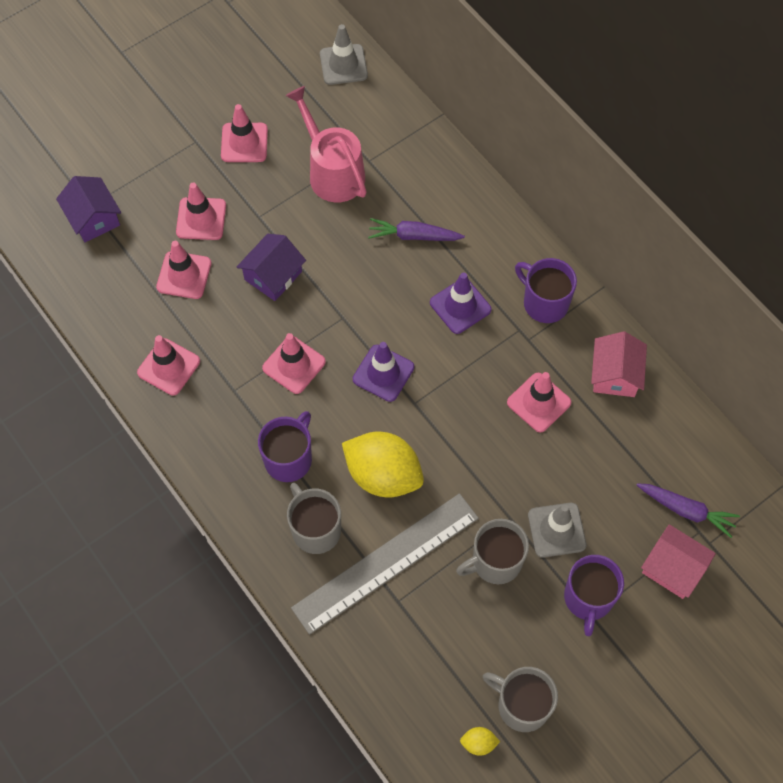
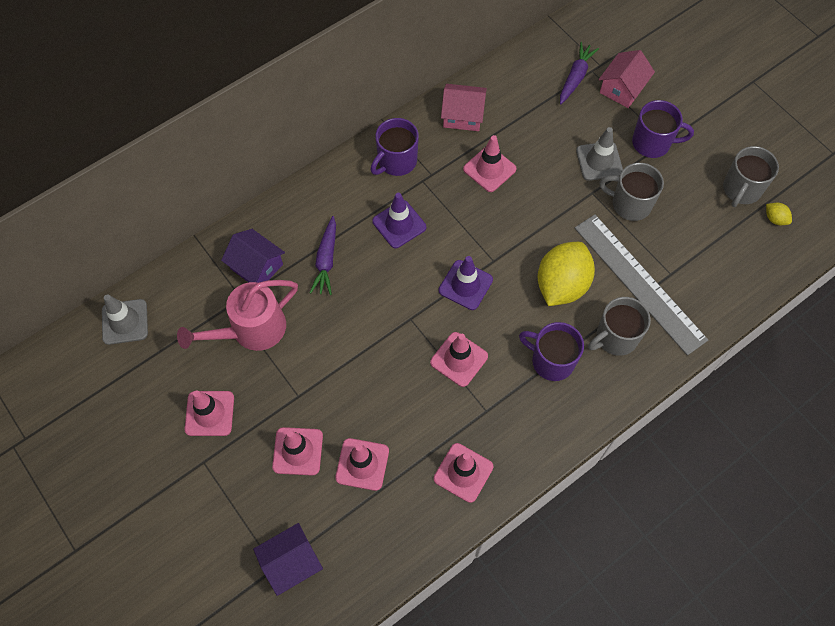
camera: 90 degrees left, 0 degrees up
purple house [237,234,306,301] -> purple house moved to [221,229,285,283]
grey mug [456,519,529,584] -> grey mug turned 135 degrees clockwise [599,163,664,221]
yellow lemon [460,727,500,756] -> yellow lemon turned 45 degrees counterclockwise [766,203,792,225]

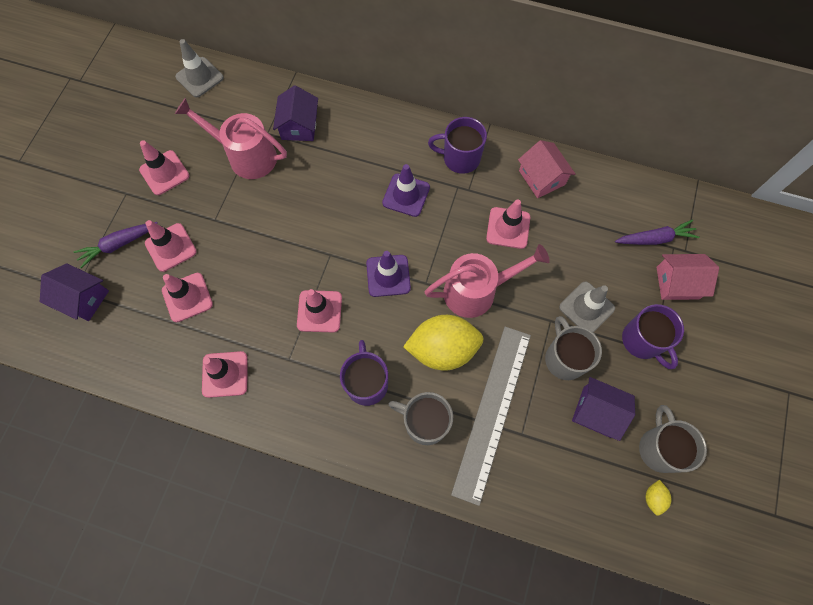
camera: 55 degrees right, 5 degrees up
purple carrot [310,216,336,295] -> purple carrot moved to [73,222,158,268]
grey mug [723,146,779,207] -> grey mug turned 90 degrees clockwise [639,405,707,473]
none -> pink watering can [425,244,550,318]
none -> purple house [572,377,635,441]

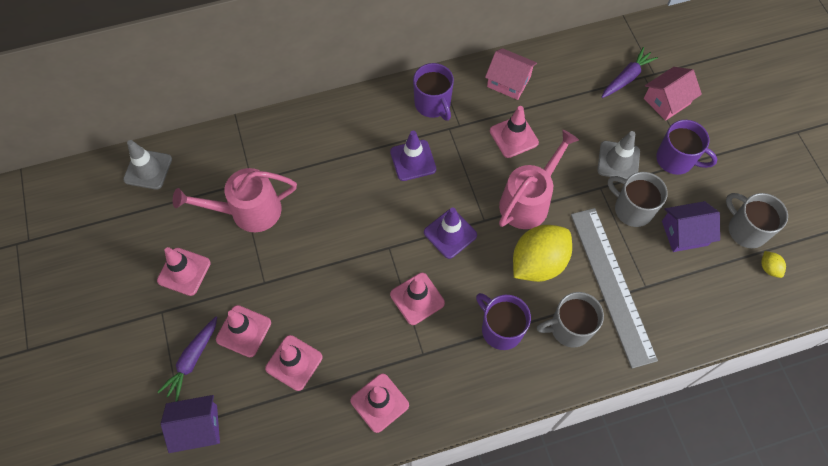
camera: 35 degrees left, 5 degrees down
purple house [273,85,318,141] -> none
purple mug [428,117,487,174] -> purple mug turned 90 degrees counterclockwise [413,63,454,121]

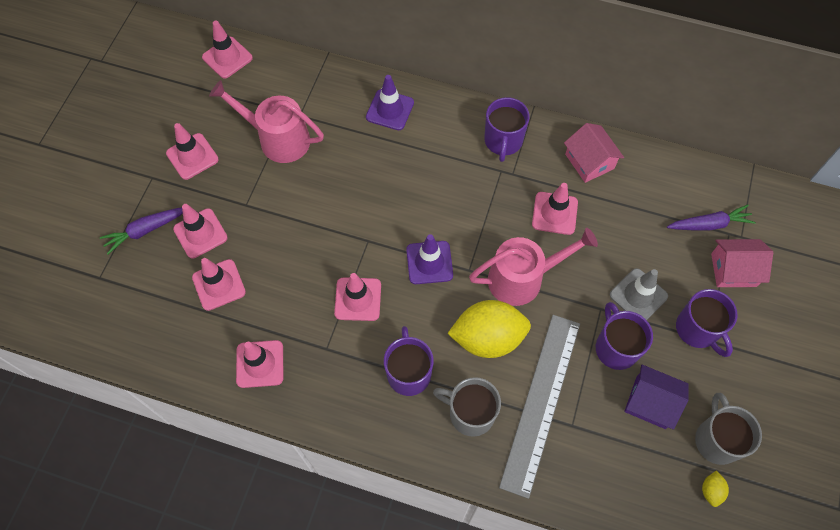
camera: 35 degrees right, 0 degrees up
grey traffic cone [123,140,172,190] -> pink traffic cone [202,20,253,79]
purple house [161,395,220,453] -> none
purple traffic cone [390,131,436,181] -> purple traffic cone moved to [366,75,414,130]
grey mug [608,172,668,227] -> purple mug [596,302,653,370]

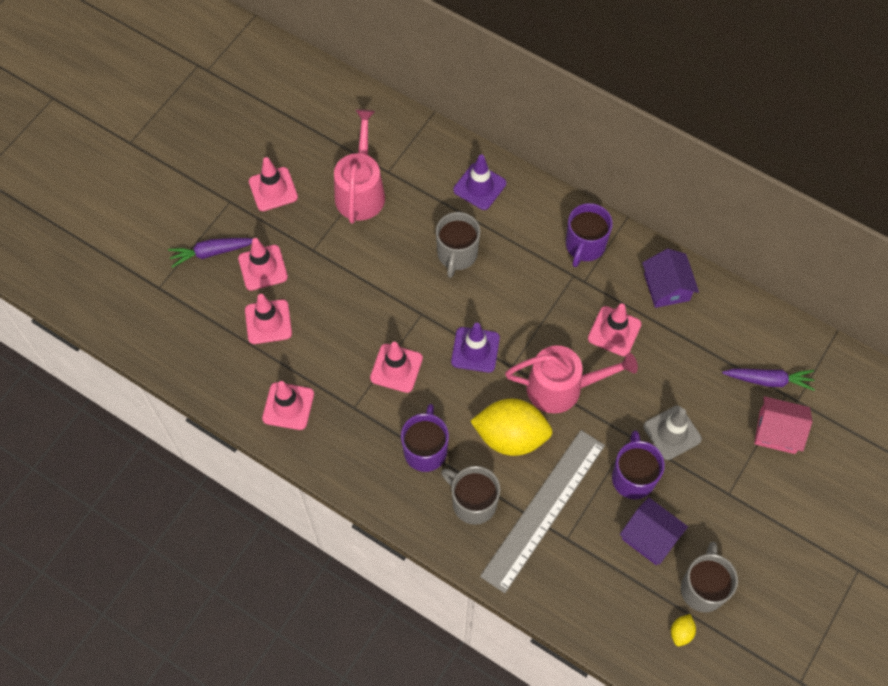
camera: 15 degrees right, 0 degrees up
pink traffic cone [202,20,253,79] -> none
pink watering can [209,80,324,163] -> pink watering can turned 60 degrees clockwise [334,109,385,224]
pink house [564,123,624,183] -> purple house [642,249,699,308]
purple mug [676,289,738,357] -> none
none -> grey mug [436,212,480,278]

